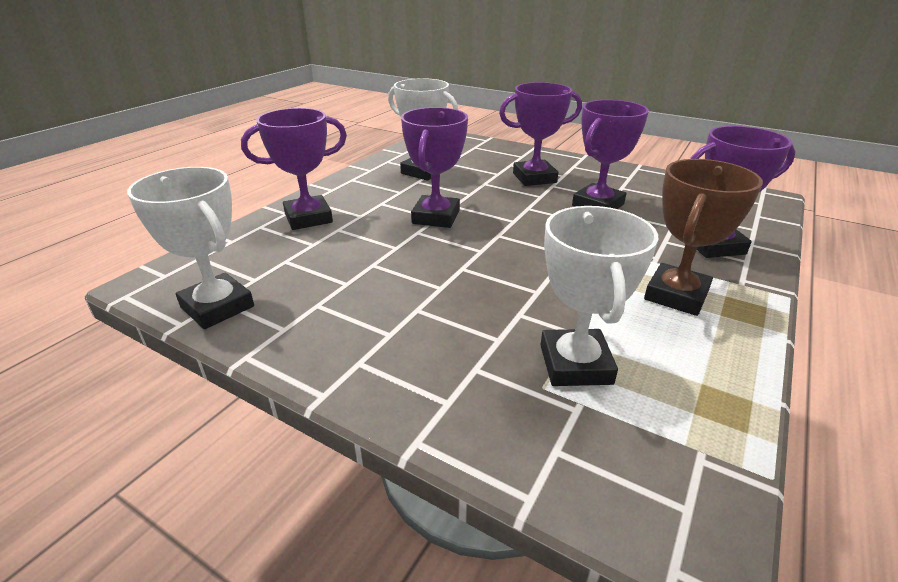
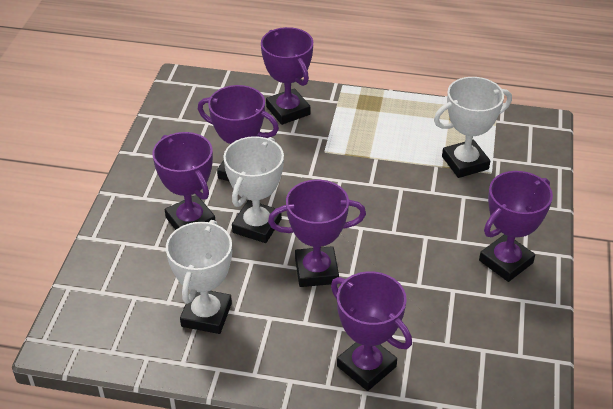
camera: 110 degrees left, 10 degrees up
white trophy [127,167,254,329] -> white trophy moved to [223,136,284,243]
brown trophy [644,159,763,316] -> none
none -> purple trophy [479,171,553,282]

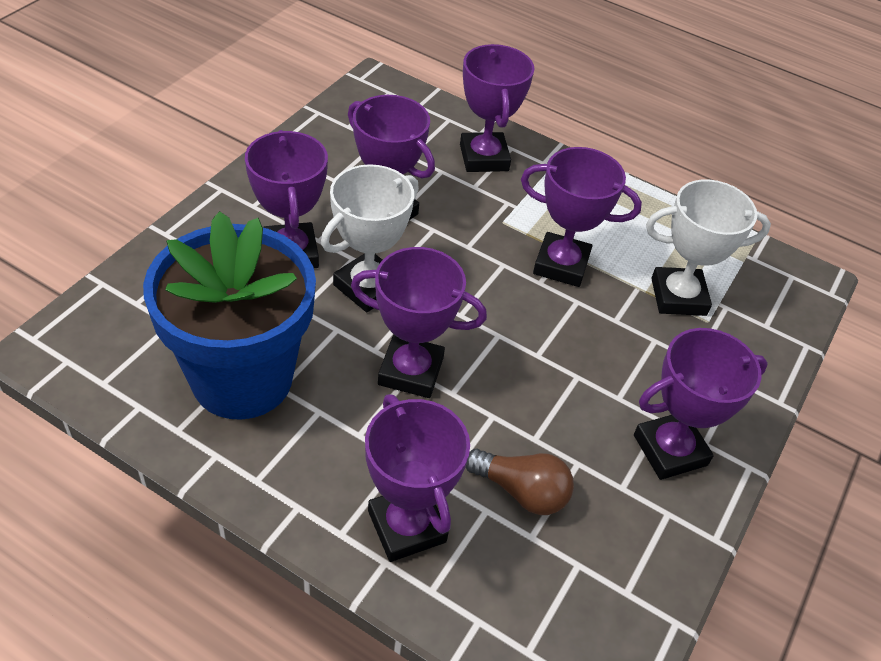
camera: 15 degrees right, 5 degrees up
white trophy [166,220,232,334] -> blue flower pot [143,211,316,420]
none -> brown light bulb [466,449,574,515]
none -> purple trophy [521,147,642,287]

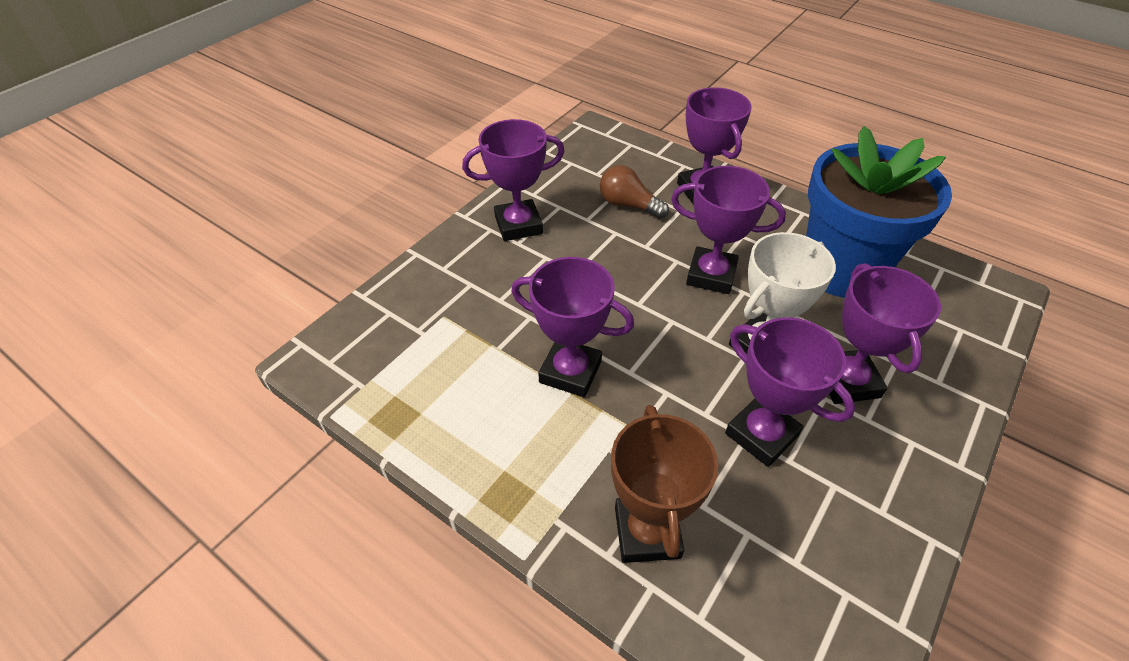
camera: 170 degrees left, 0 degrees up
purple trophy [460,44,534,172] -> brown trophy [611,405,718,563]
white trophy [646,179,771,316] -> none

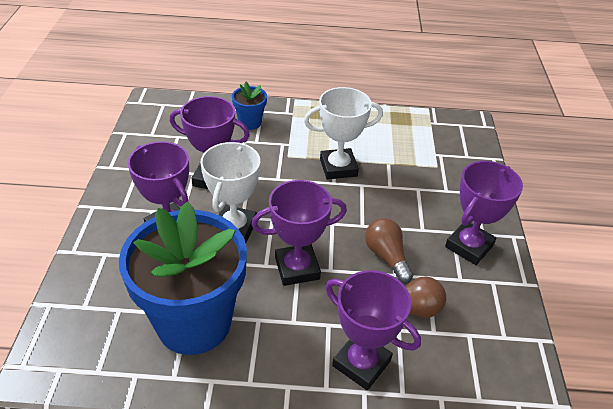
camera: 145 degrees right, 5 degrees down
purple trophy [511,257,634,397] -> white trophy [304,87,383,179]
brown trophy [611,405,718,563] -> blue flower pot [232,82,267,130]
none -> brown light bulb [365,218,413,283]

